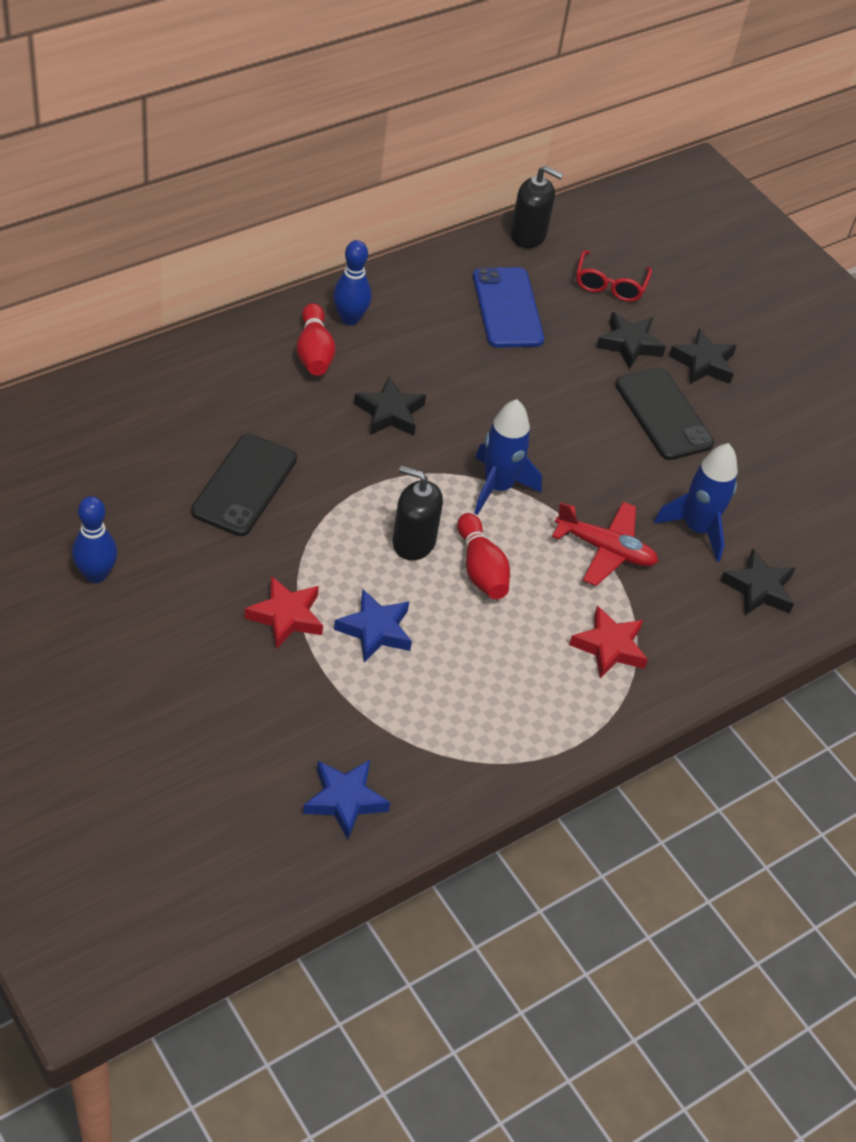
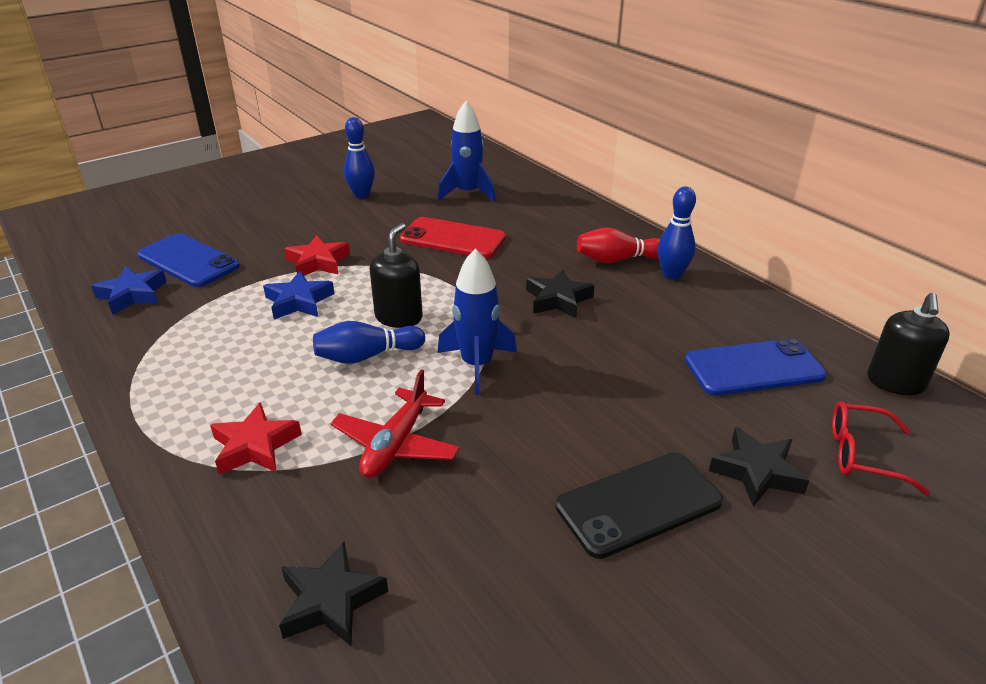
camera: 95 degrees right, 15 degrees down
black phone [191,434,297,536] -> red phone [400,217,506,258]
red bowling pin [457,513,510,599] -> blue bowling pin [313,321,425,364]
blue rocket [654,443,738,562] -> blue rocket moved to [438,101,496,202]
black star [669,329,737,384] -> none
none -> blue phone [137,233,240,287]

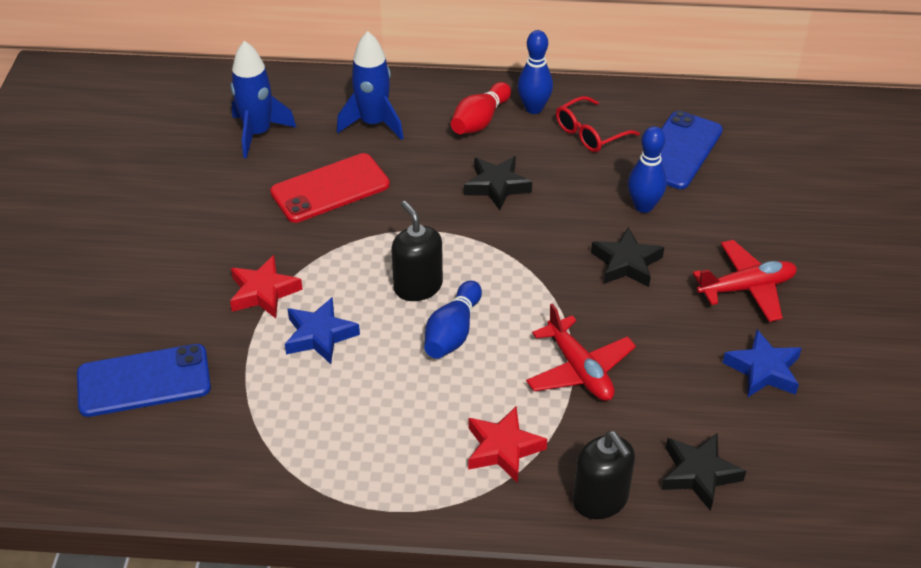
camera: 50 degrees left, 10 degrees up
blue star [91,266,167,315] -> blue star moved to [723,330,802,397]
blue bowling pin [344,117,375,198] -> blue bowling pin moved to [628,126,667,213]
blue rocket [437,248,517,395] -> blue rocket moved to [337,31,403,140]
black phone [556,452,723,559] -> red plane [693,240,797,322]
black star [709,427,809,507] -> black star moved to [591,227,664,287]
red glasses [832,401,929,495] -> red glasses moved to [556,96,640,152]
black soap dispenser [867,293,950,395] -> black soap dispenser moved to [573,431,635,519]

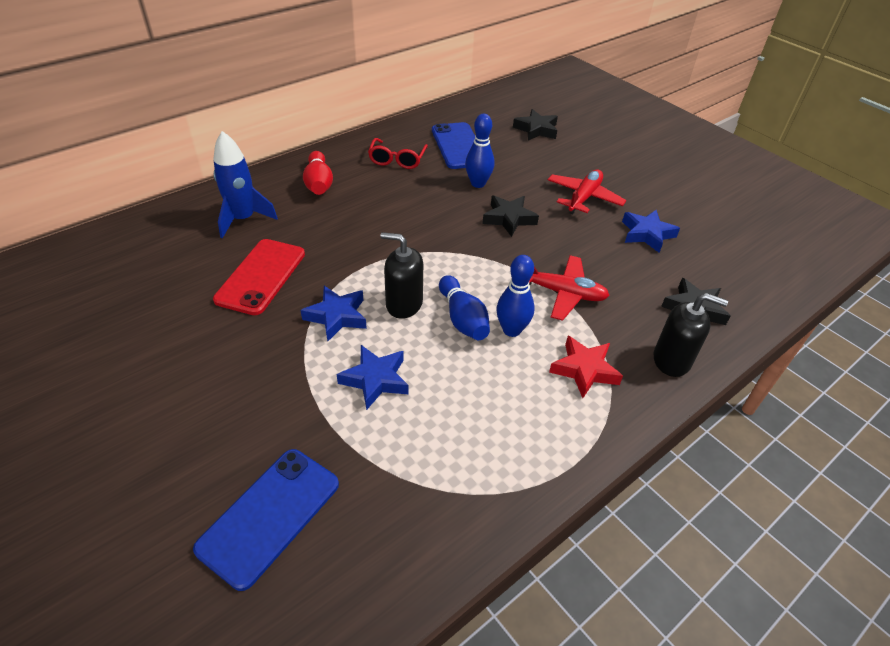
camera: 45 degrees left, 0 degrees up
red star [230,255,303,318] -> none
blue rocket [231,41,297,158] -> none
black star [464,156,532,210] -> black star moved to [513,109,558,141]
blue bowling pin [517,30,553,114] -> blue bowling pin moved to [497,255,535,337]
none -> blue star [300,286,367,341]

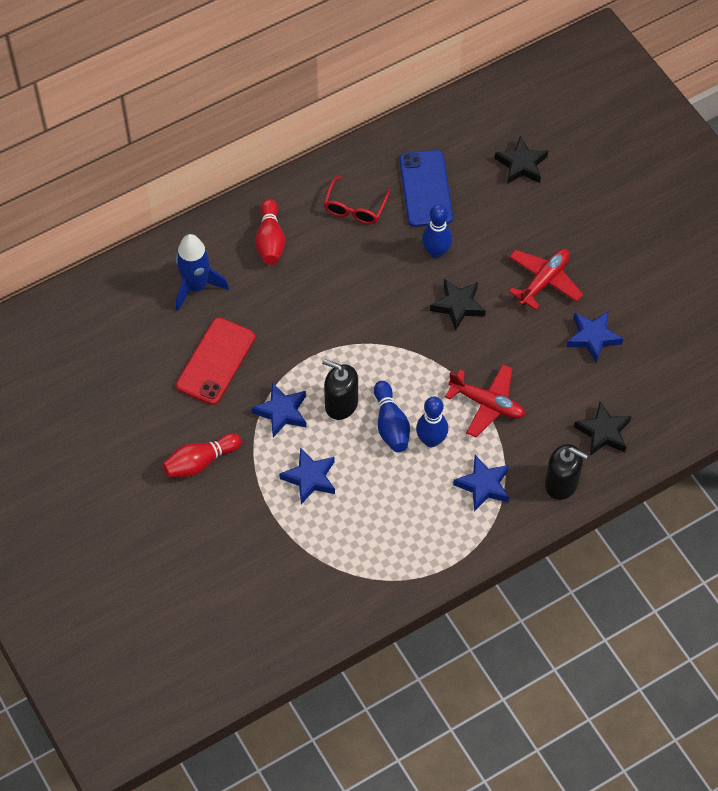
camera: 10 degrees right, 15 degrees up
blue phone [193,449,339,591] -> none
red star [549,336,623,398] -> blue star [453,455,509,512]
none -> red bowling pin [162,433,241,477]

